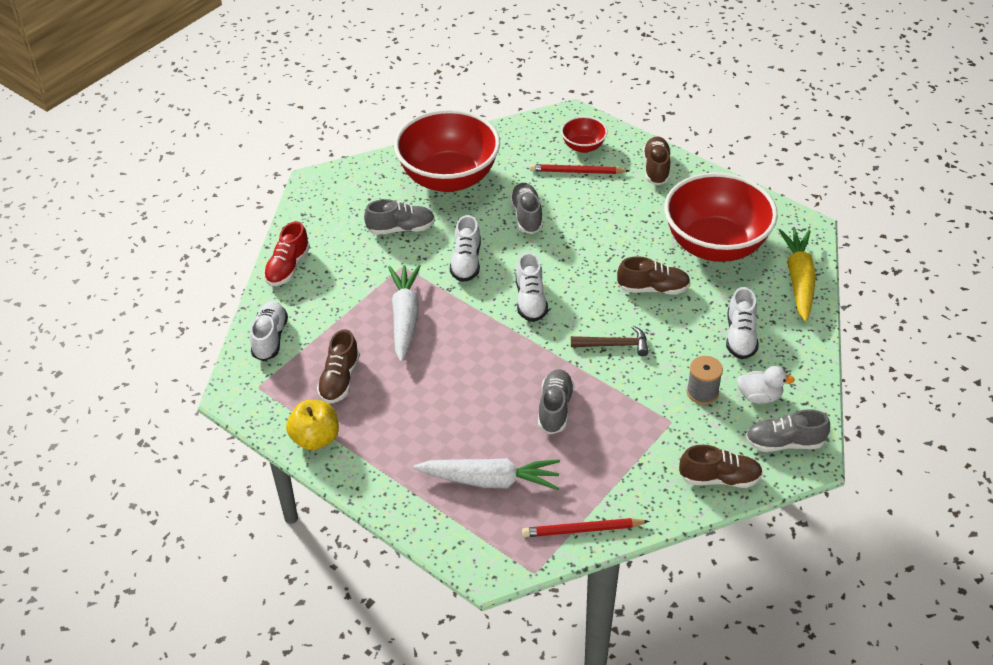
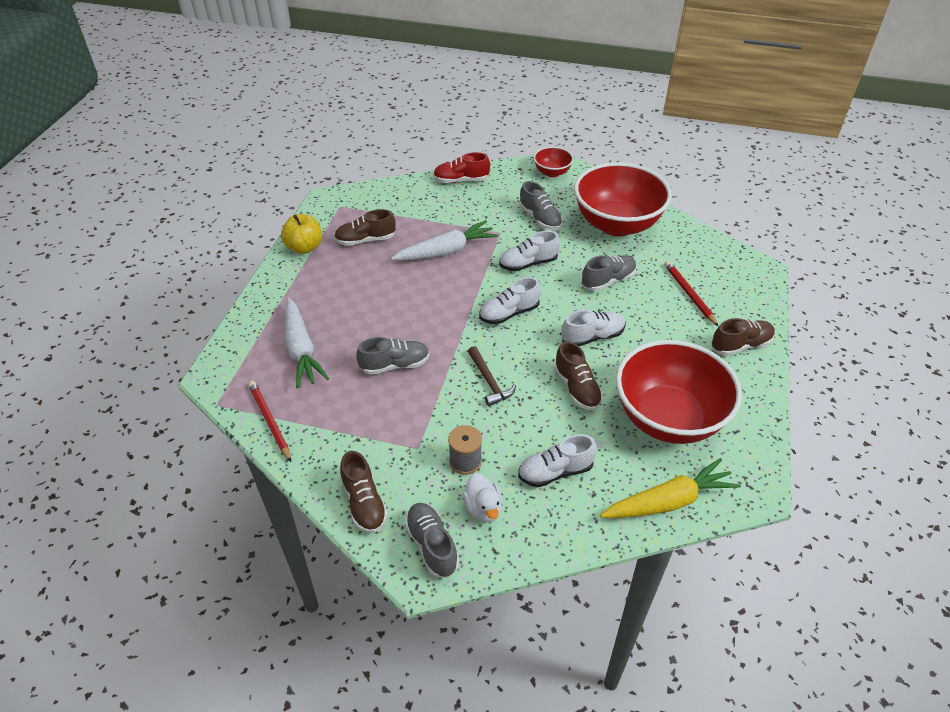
camera: 65 degrees right, 0 degrees up
white shoe [250,301,288,361] -> white shoe moved to [562,310,626,346]
red bowl [561,116,608,153] -> red bowl moved to [534,147,573,177]

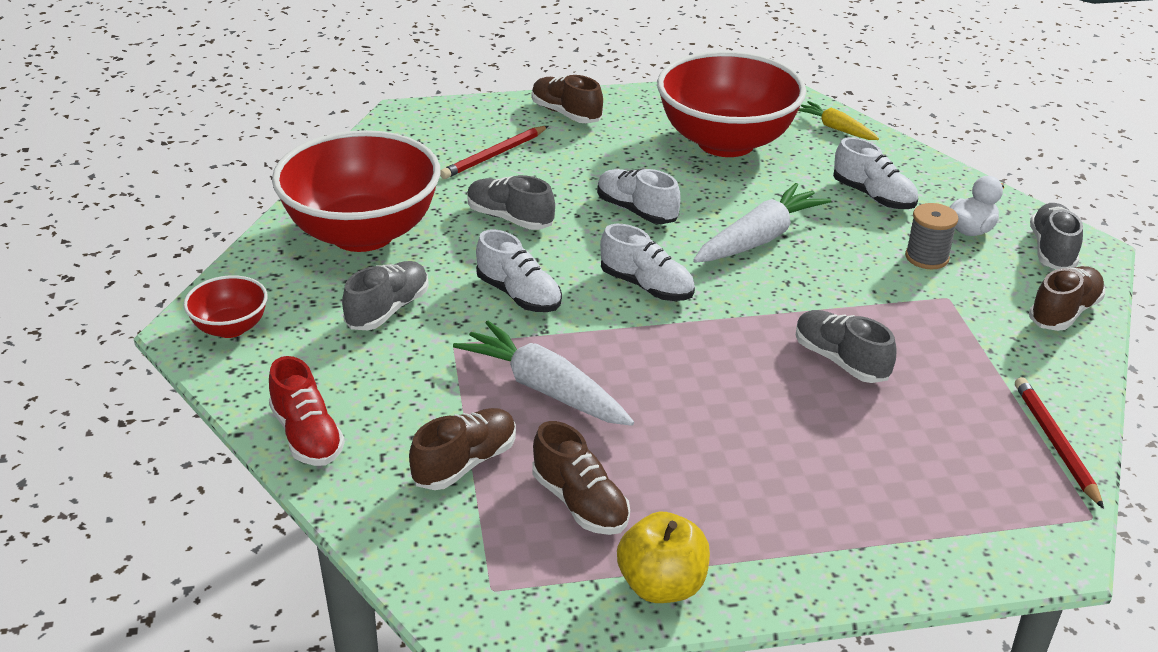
camera: 115 degrees left, 10 degrees down
red pencil [248,381,291,462] -> red pencil turned 135 degrees clockwise [1015,377,1104,509]
white carrot [284,298,329,388] -> white carrot moved to [693,183,831,263]
grey shoe [405,503,459,578] -> grey shoe turned 150 degrees clockwise [1030,203,1083,270]
brown hammer [468,346,516,406] -> none
brown shoe [554,341,603,410] -> brown shoe moved to [409,408,516,490]
yellow carrot [600,458,741,518] -> yellow carrot [798,101,879,140], size x0.59

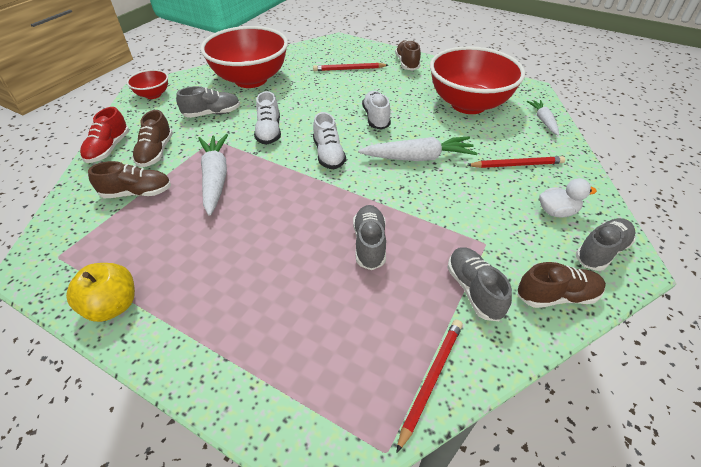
camera: 40 degrees right, 10 degrees up
grey shoe [467,175,555,230] -> grey shoe moved to [447,247,512,321]
brown shoe [532,421,630,535] -> brown shoe moved to [132,110,173,167]
yellow carrot [798,101,879,140] -> white carrot [527,100,559,136]
white shoe [833,137,918,209] -> red pencil [467,156,565,168]
grey spool [905,203,959,269] -> none

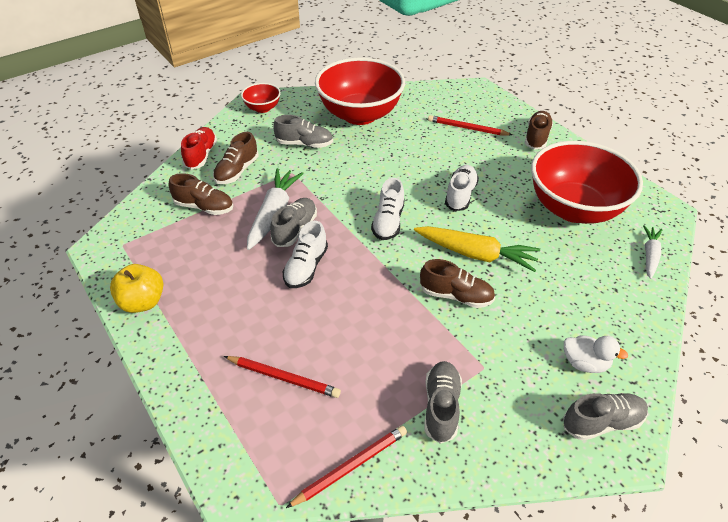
camera: 25 degrees right, 0 degrees up
red shoe [80,107,129,163] -> red shoe turned 150 degrees clockwise [181,127,217,170]
white shoe [254,91,281,145] -> white shoe moved to [283,221,328,288]
grey shoe [353,205,386,270] -> grey shoe moved to [270,198,317,247]
white carrot [358,137,478,161] -> yellow carrot [414,226,540,272]
red pencil [467,156,565,168] -> red pencil moved to [224,356,341,398]
brown shoe [518,262,606,308] -> brown shoe moved to [420,259,495,308]

